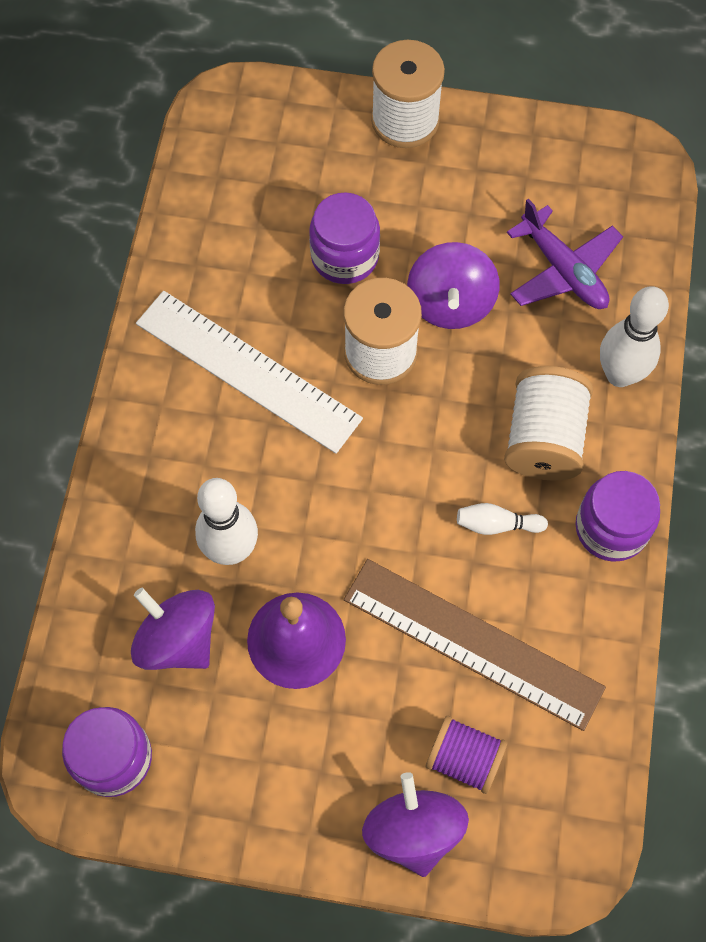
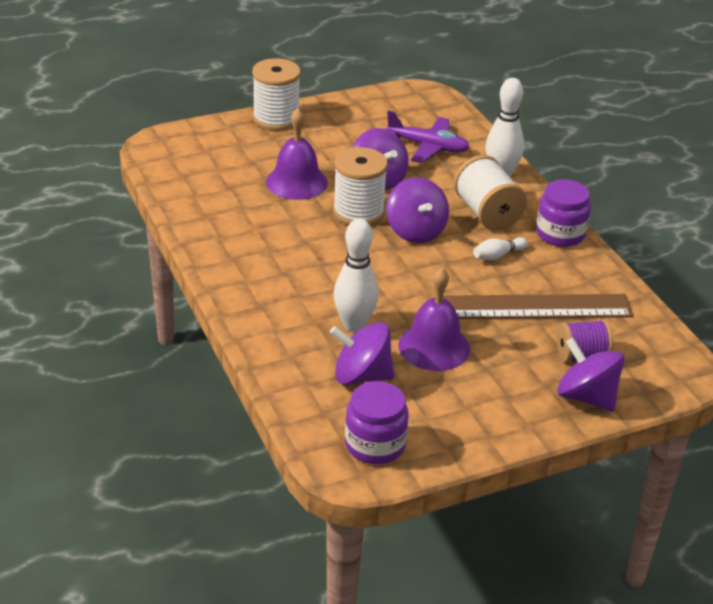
camera: 35 degrees left, 30 degrees down
white ruler [136,291,363,454] -> none
purple jar [309,192,380,284] -> purple bell [266,108,328,200]
none -> purple spinning top [386,177,449,243]

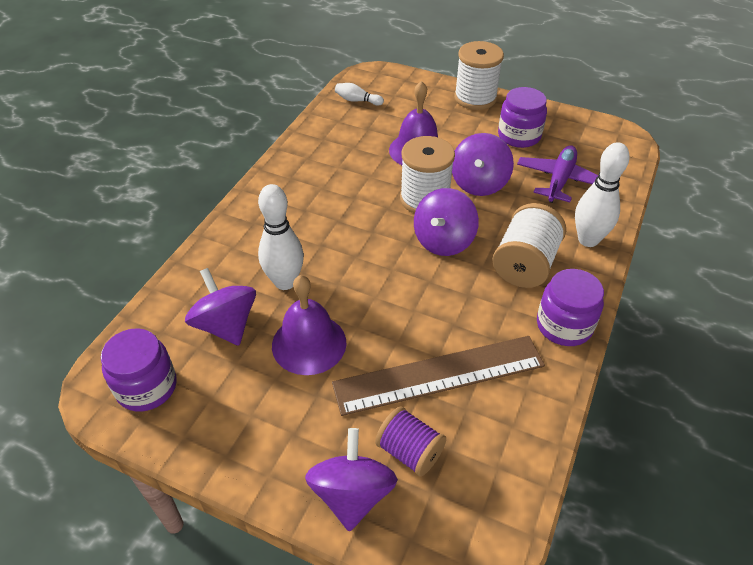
camera: 50 degrees right, 10 degrees up
purple plane [386,111,469,163] -> purple plane turned 135 degrees counterclockwise [517,145,598,203]
brown ruler [443,294,633,319] -> brown ruler turned 60 degrees counterclockwise [332,336,545,416]
white bowling pin [473,237,528,260] -> white bowling pin moved to [335,83,384,106]
none -> purple jar [498,87,547,148]

